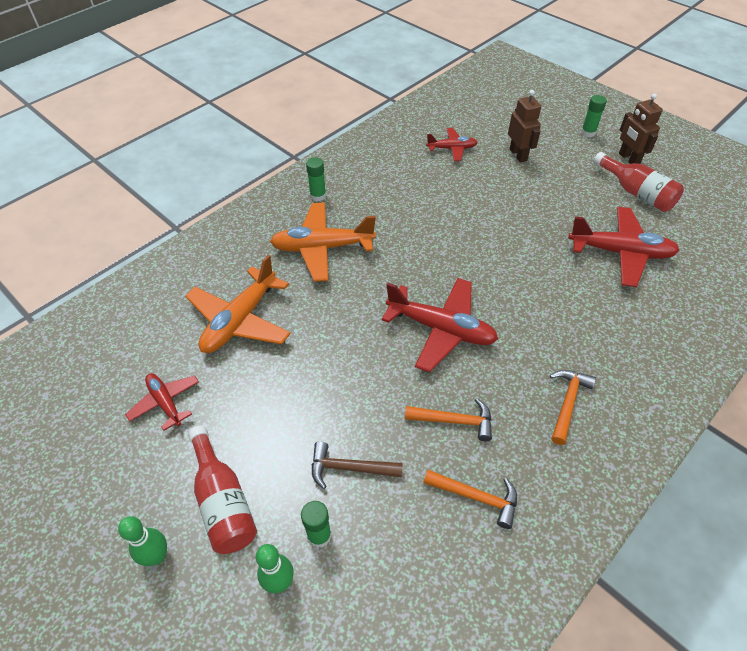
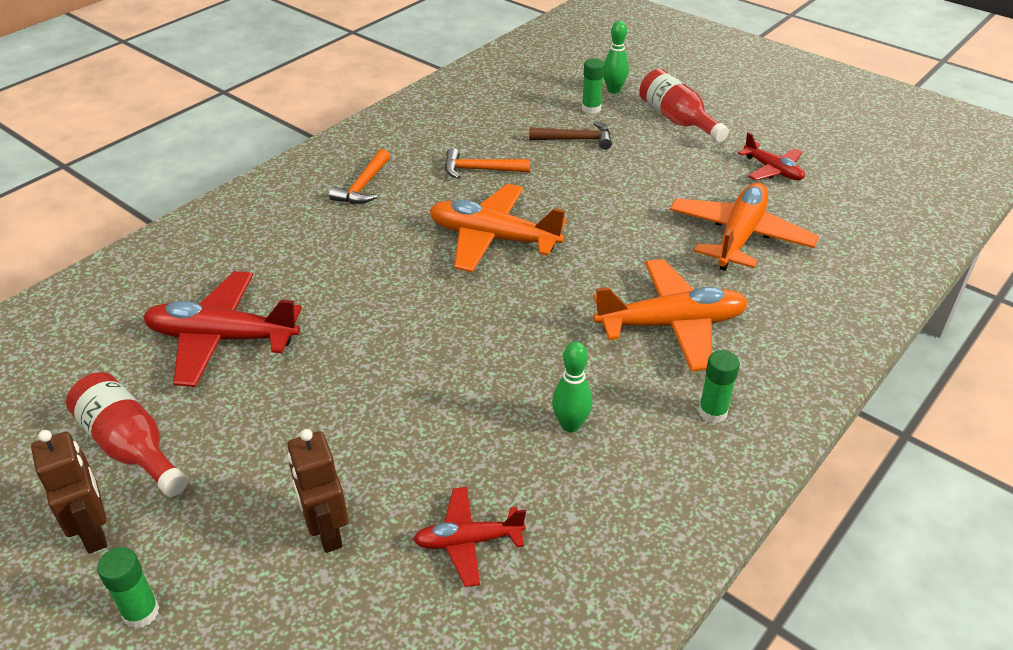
camera: 175 degrees right, 10 degrees down
green bowling pin [118,516,167,566] -> green bowling pin moved to [552,341,593,432]
red plane [382,278,498,372] -> orange plane [429,184,566,272]
orange hammer [423,470,517,529] -> none

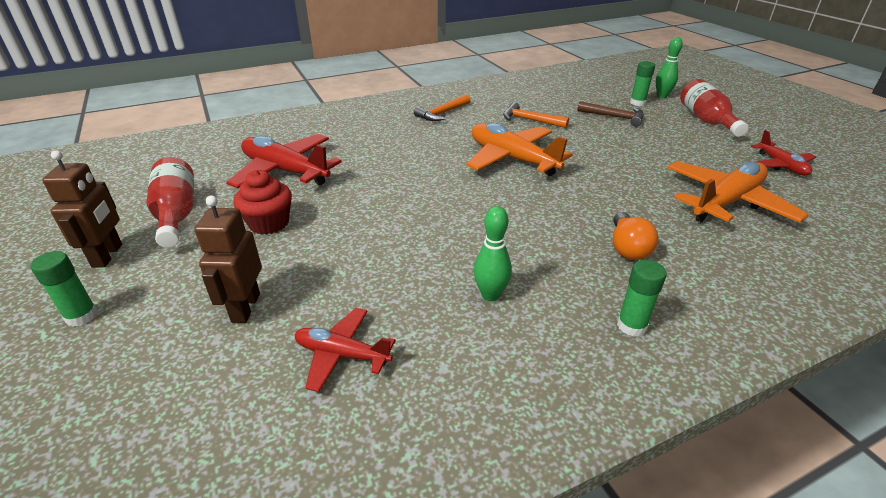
camera: 25 degrees right, 5 degrees down
orange plane [593,259,748,371] -> orange light bulb [613,212,658,260]
none -> red cupcake [233,170,292,235]

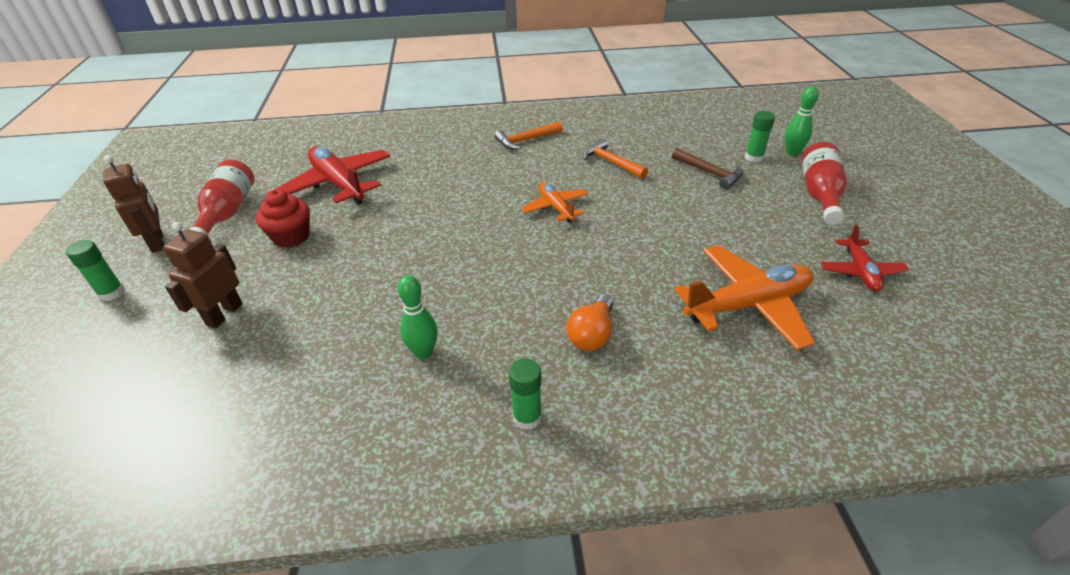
camera: 20 degrees right, 5 degrees up
brown robot [42,150,122,268] -> brown robot turned 45 degrees counterclockwise [103,155,164,253]
red plane [294,308,396,392] -> none
orange plane [466,123,573,176] -> orange plane [521,182,588,223], size x0.57

